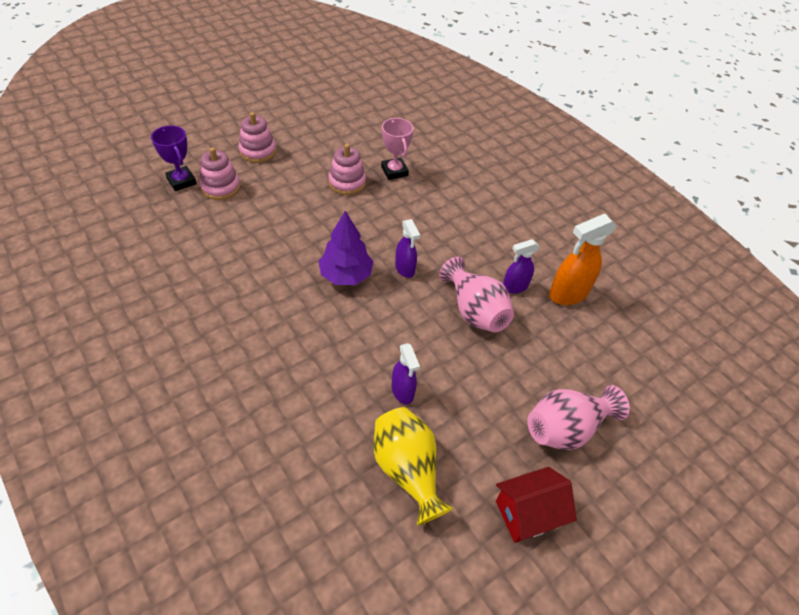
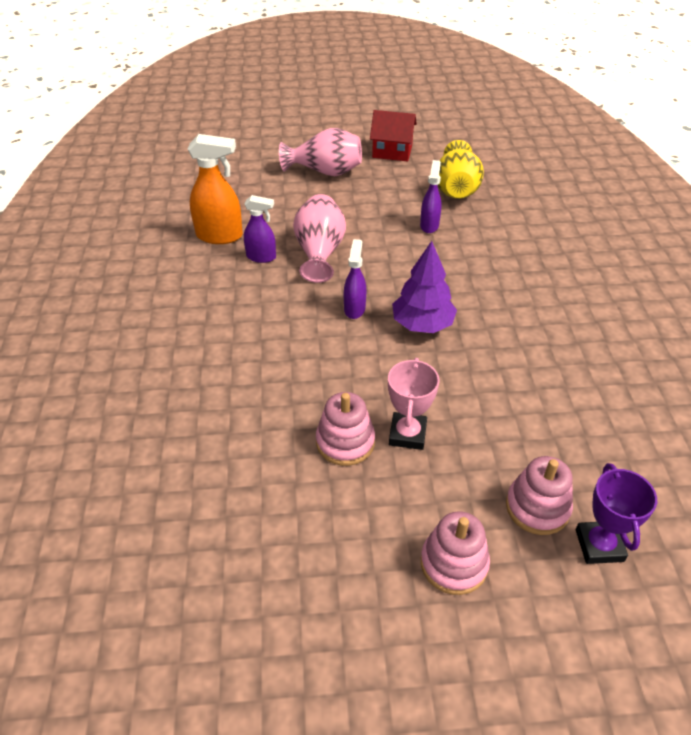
camera: 145 degrees left, 5 degrees down
pink trophy [381,118,414,180] -> pink trophy moved to [388,358,439,450]

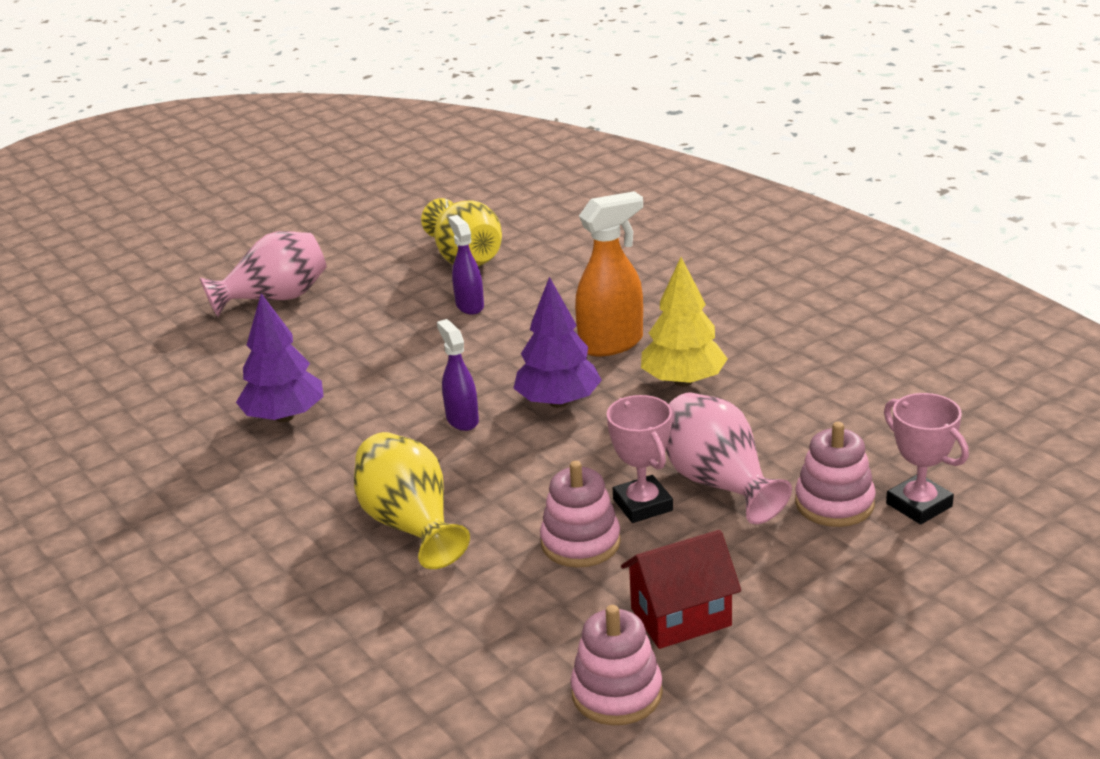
camera: 30 degrees left, 15 degrees down
orange spray bottle [188,134,243,244] -> orange spray bottle moved to [575,191,643,356]
purple spray bottle [244,195,276,263] -> purple tree [236,293,324,422]
pink vase [293,194,346,283] -> pink vase moved to [666,392,792,524]
red house [370,110,417,161] -> red house moved to [621,530,741,649]
pink stacking toy [421,511,490,595] -> pink stacking toy moved to [570,605,663,725]
purple trophy [576,463,657,564] -> pink trophy [884,393,969,524]
none -> yellow vase [354,432,470,569]
none -> yellow tree [641,257,728,386]

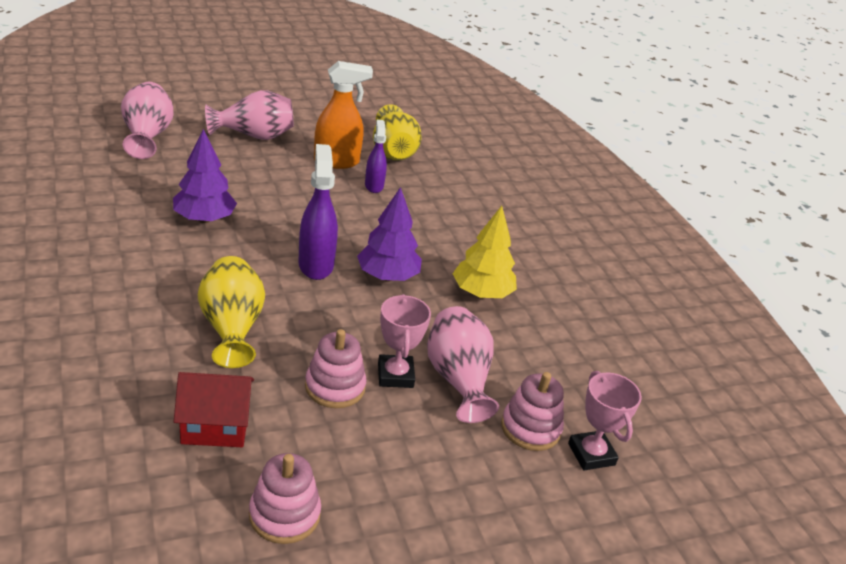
camera: 10 degrees right, 5 degrees up
purple spray bottle [437,319,479,431] -> purple spray bottle [298,144,338,280], size x1.60
orange spray bottle [575,191,643,356] -> orange spray bottle moved to [314,61,373,169]
red house [621,530,741,649] -> red house moved to [174,372,254,447]
none -> pink vase [121,82,173,159]

